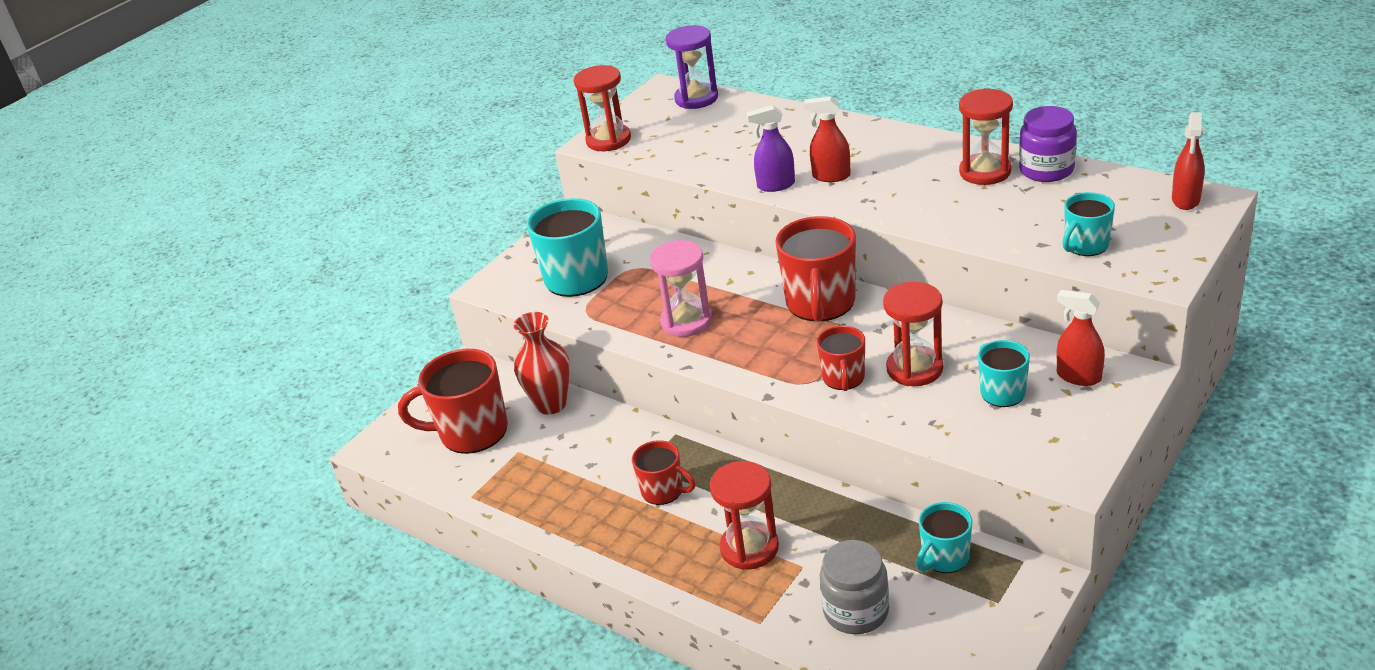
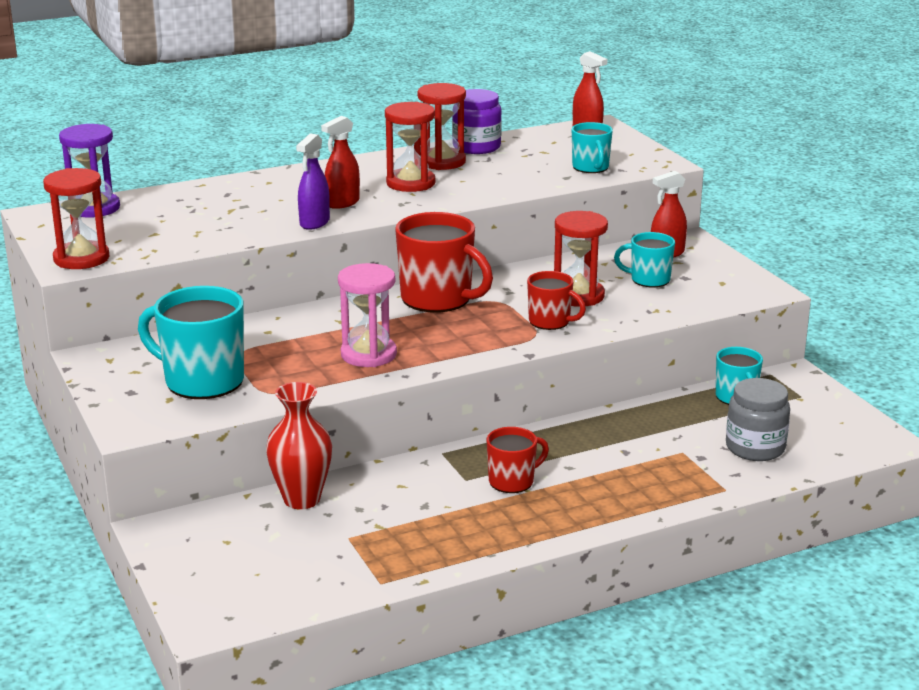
camera: 65 degrees left, 10 degrees down
red mug [398,349,508,454] -> none
red hourglass [710,461,779,570] -> red hourglass moved to [385,102,435,192]

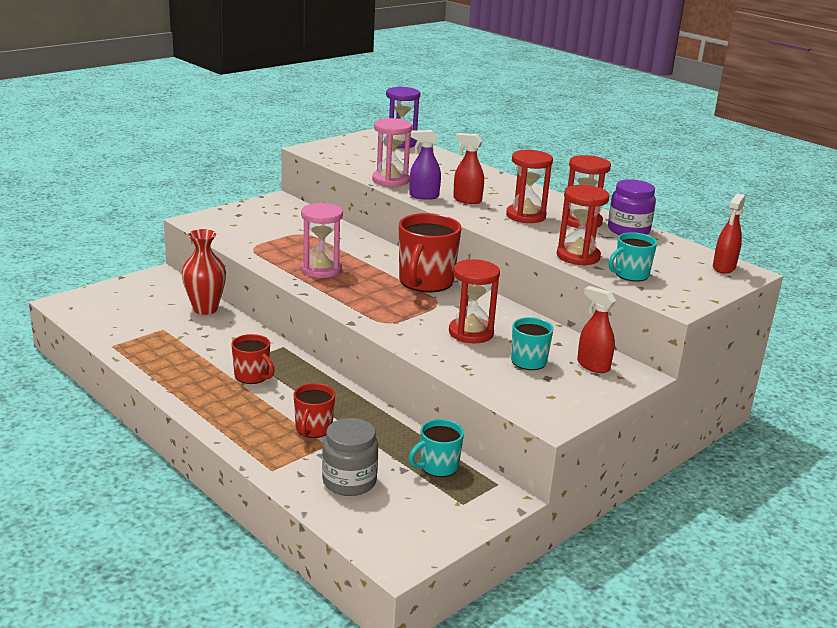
camera: 70 degrees right, 0 degrees up
red hourglass [43,168,109,269] -> red hourglass moved to [557,185,610,266]
turquoise mug [138,286,244,399] -> none
red mug [527,271,586,330] -> red mug moved to [294,383,335,438]
none -> pink hourglass [372,118,412,187]

